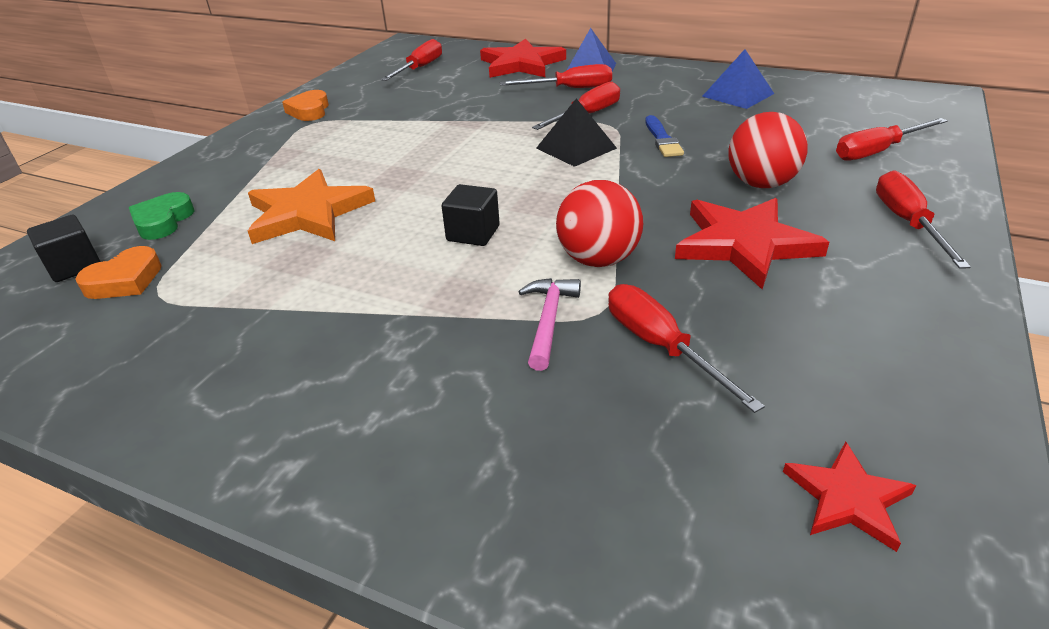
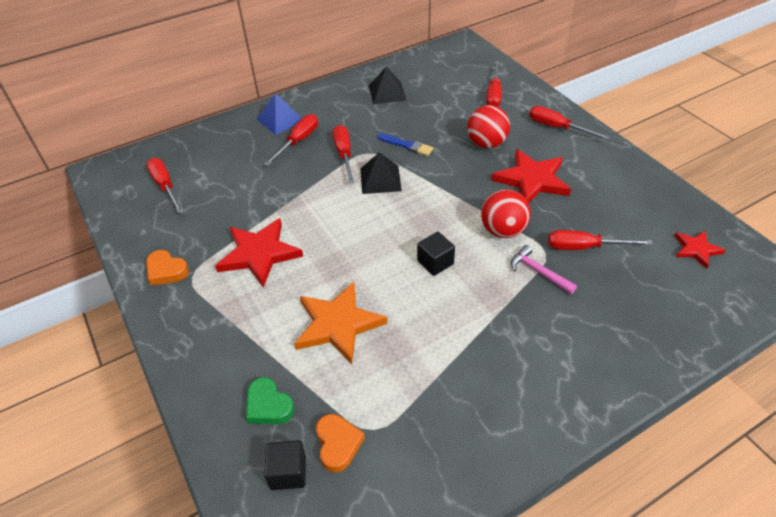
camera: 55 degrees left, 10 degrees up
red star [480,39,566,78] -> red star moved to [215,218,303,288]
blue pyramid [702,49,774,109] -> black pyramid [369,66,406,104]

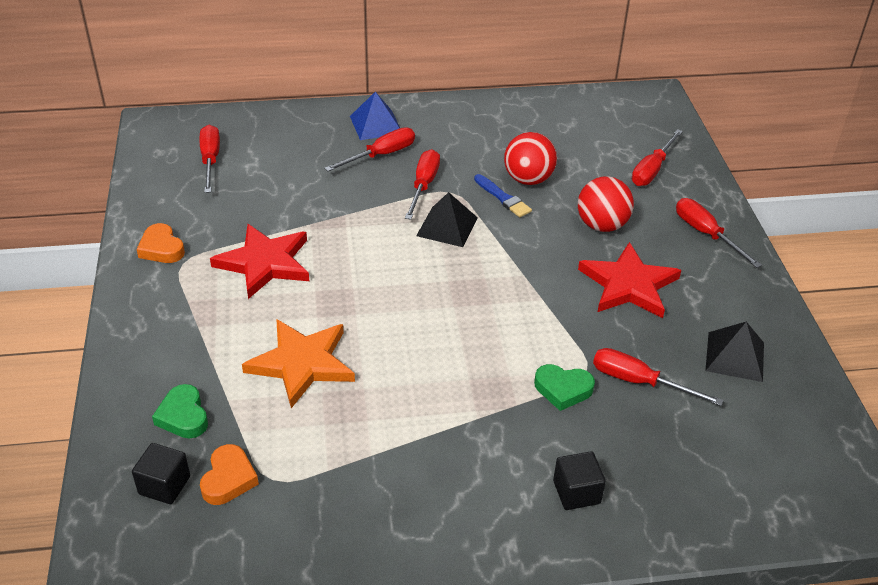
camera: 20 degrees right, 5 degrees down
black pyramid [369,66,406,104] -> black pyramid moved to [705,322,764,382]
black cube [417,232,455,276] -> black cube moved to [553,451,606,510]
red ball [481,189,531,238] -> red ball moved to [504,132,557,185]
pink hammer [511,245,577,294] -> green heart [534,364,595,411]
red star [675,231,726,269] -> none

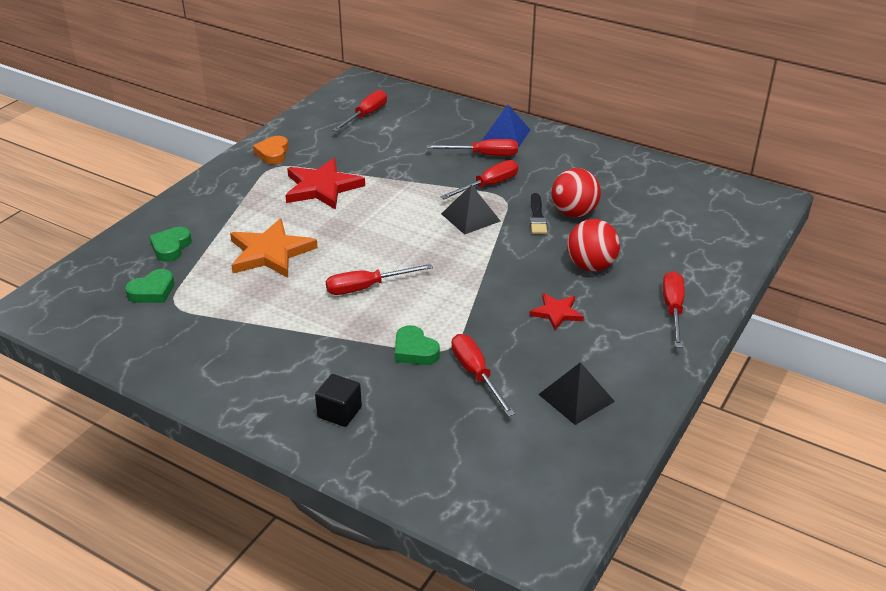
camera: 40 degrees right, 5 degrees down
black cube [132,443,190,504] -> none
orange heart [200,444,259,505] -> green heart [125,269,175,303]
blue brush [474,174,532,217] -> black brush [530,193,547,234]
red star [578,242,681,318] -> red star [529,293,584,330], size x0.56
red screwdriver [632,129,683,186] -> red screwdriver moved to [326,264,433,295]

